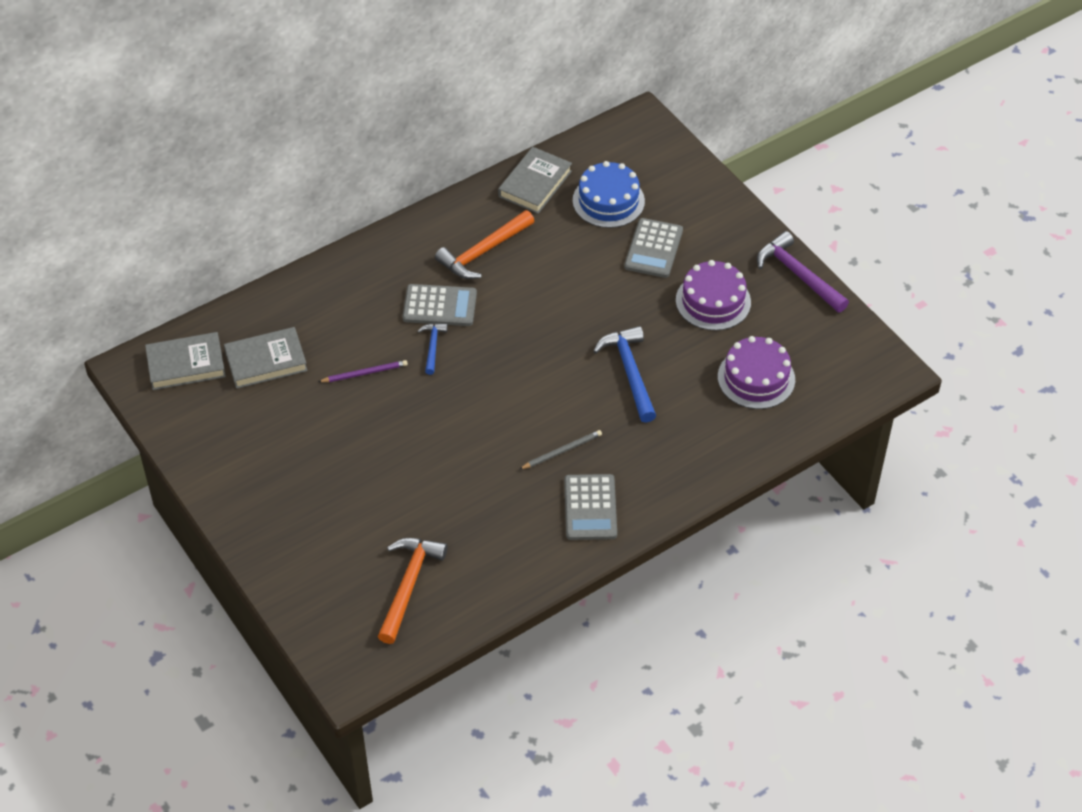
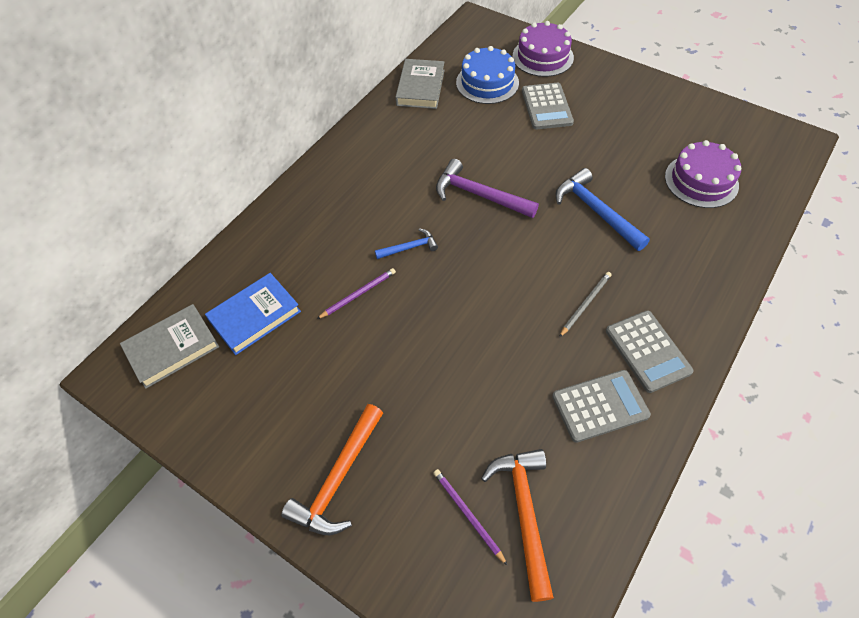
camera: 20 degrees left, 5 degrees up
grey book [224,327,308,389] -> blue book [205,273,301,355]
grey calculator [403,284,477,326] -> grey calculator moved to [552,370,651,443]
blue hammer [418,324,448,375] -> blue hammer turned 90 degrees clockwise [375,228,438,259]
orange hammer [435,210,534,279] -> orange hammer moved to [281,404,383,535]
purple cake [676,260,751,331] -> purple cake moved to [513,21,574,77]
purple hammer [757,231,849,313] -> purple hammer moved to [436,159,539,218]
none -> purple pencil [433,469,508,566]

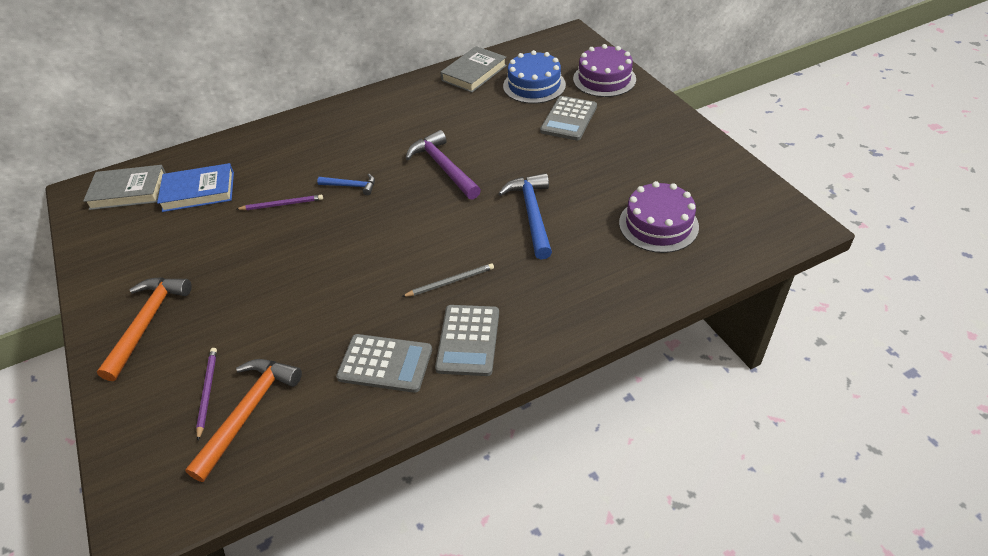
camera: 30 degrees right, 10 degrees down
orange hammer [281,404,383,535] -> orange hammer turned 135 degrees clockwise [97,277,192,381]

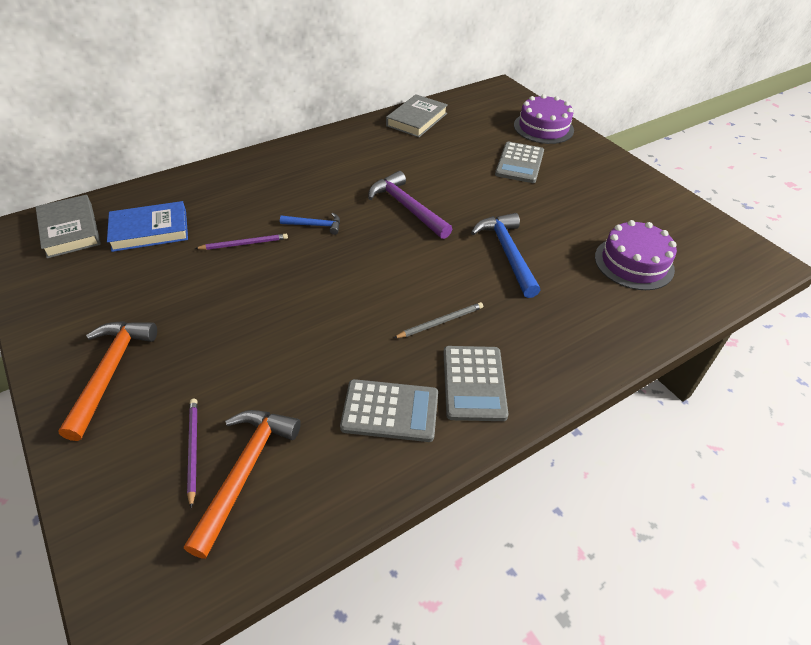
camera: 10 degrees left, 0 degrees up
grey book [83,165,166,210] -> grey book turned 75 degrees clockwise [35,195,101,258]
blue cake [503,50,566,104] -> none

